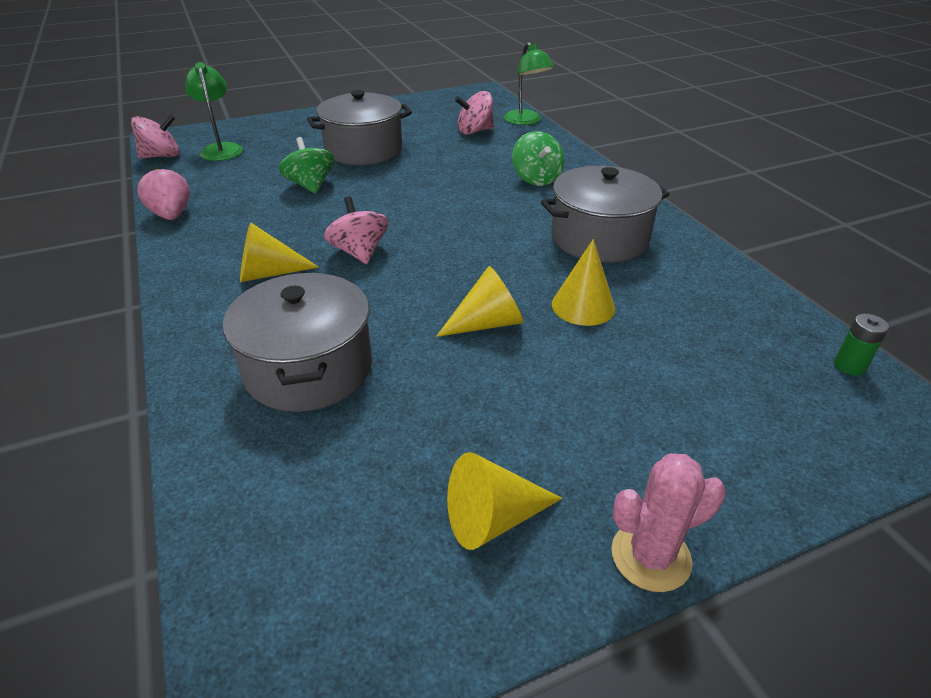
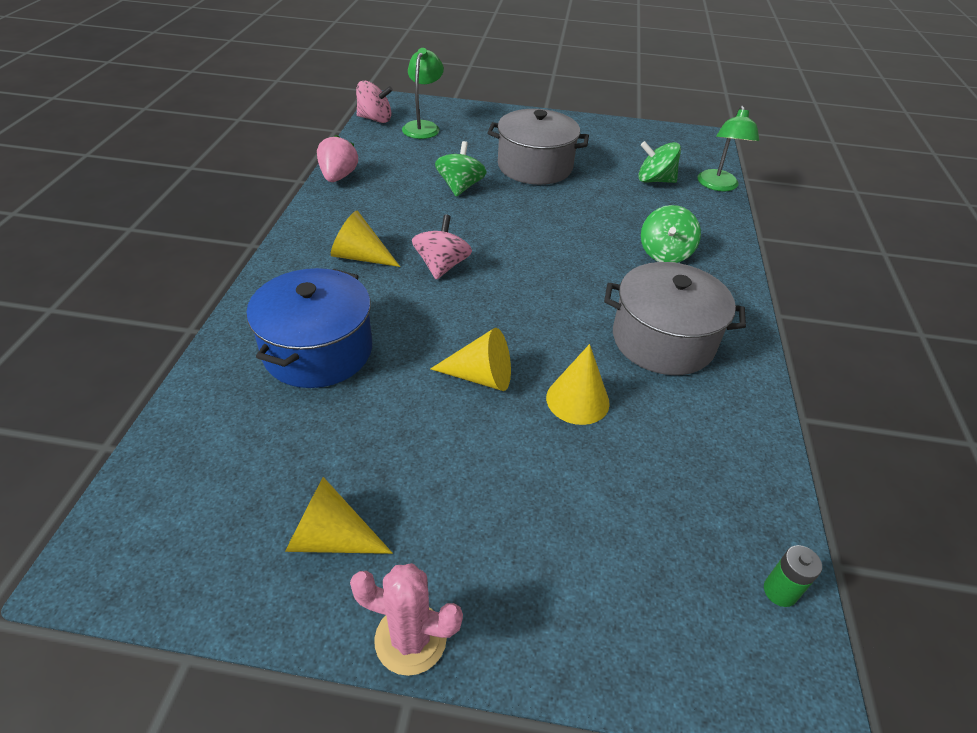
camera: 30 degrees right, 5 degrees up
grey pot [223,273,372,412] -> blue pot [246,268,372,388]
pink spinning top [455,91,494,135] -> green spinning top [638,141,681,183]

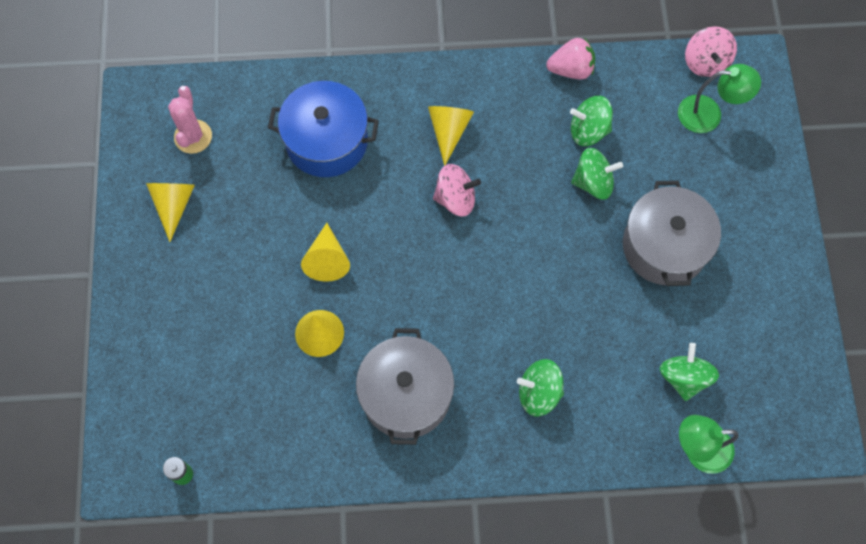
camera: 80 degrees right, 25 degrees up
pink cactus [350,563,463,676] -> pink cactus moved to [168,86,212,154]
none -> green spinning top [570,96,613,146]

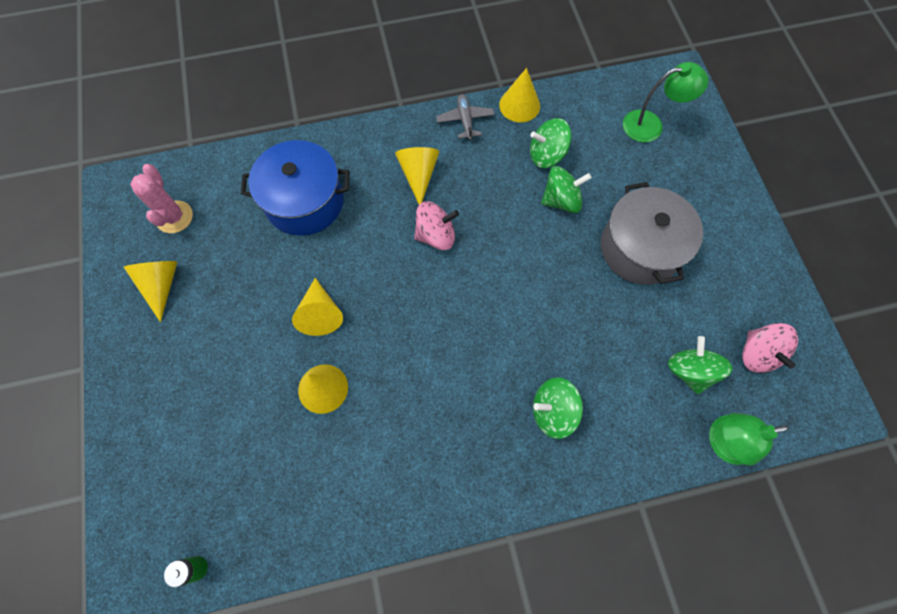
camera: 10 degrees left, 0 degrees up
grey pot [356,328,454,445] -> none
pink strawberry [546,38,595,79] -> yellow cone [499,68,540,122]
pink spinning top [685,26,737,77] -> pink spinning top moved to [742,323,798,373]
none -> grey plane [436,94,495,140]

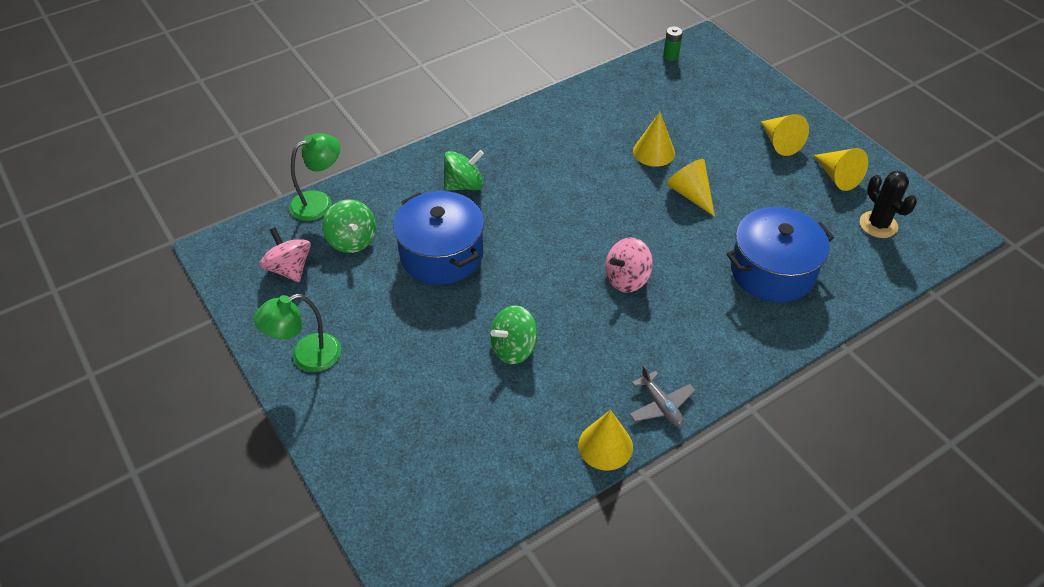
camera: 160 degrees right, 20 degrees down
pink cactus [130,164,193,233] -> black cactus [860,171,917,238]
yellow cone [395,147,439,205] -> yellow cone moved to [761,114,809,156]
green spinning top [530,118,572,168] -> none
grey pot [601,182,703,285] -> none
green lamp [623,62,708,142] -> green lamp moved to [254,294,341,372]
none -> blue pot [393,191,484,285]

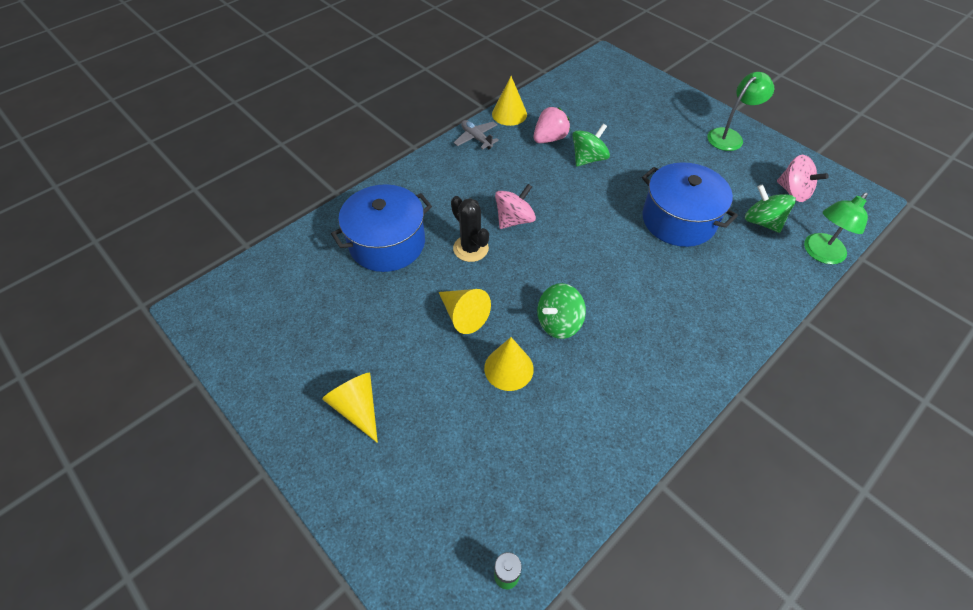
camera: 170 degrees right, 5 degrees up
green spinning top [444,150,484,191] -> green spinning top moved to [537,283,586,339]
yellow cone [814,148,868,191] -> none
black cactus [860,171,917,238] -> black cactus moved to [451,196,489,262]
none -> pink strawberry [533,107,570,143]

